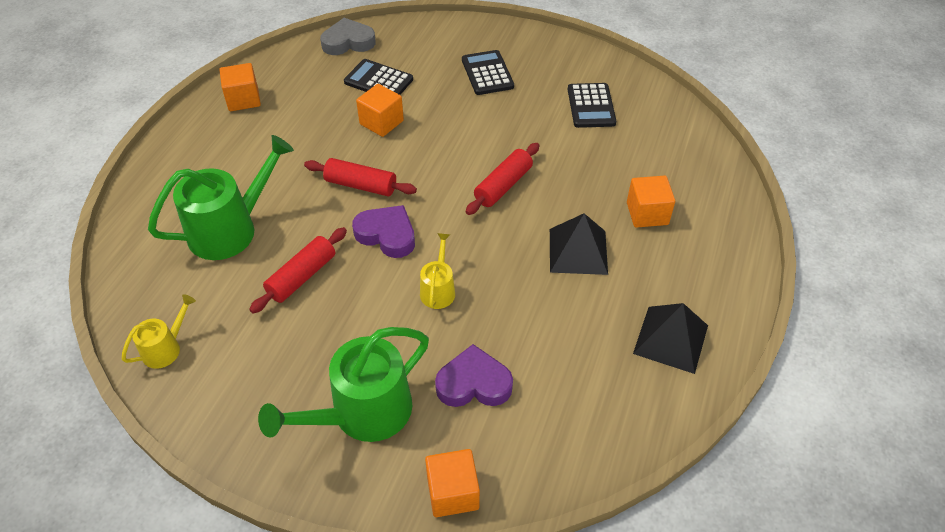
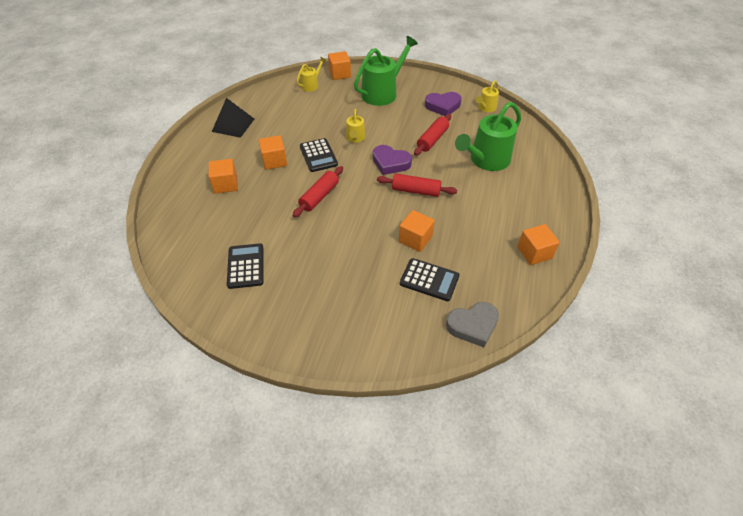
camera: 175 degrees right, 0 degrees up
purple heart [435,344,513,407] -> purple heart moved to [425,92,462,116]
black calculator [462,50,514,95] -> black calculator moved to [300,138,338,172]
black pyramid [550,213,608,275] -> orange cube [259,135,287,170]
none -> yellow watering can [297,57,326,92]

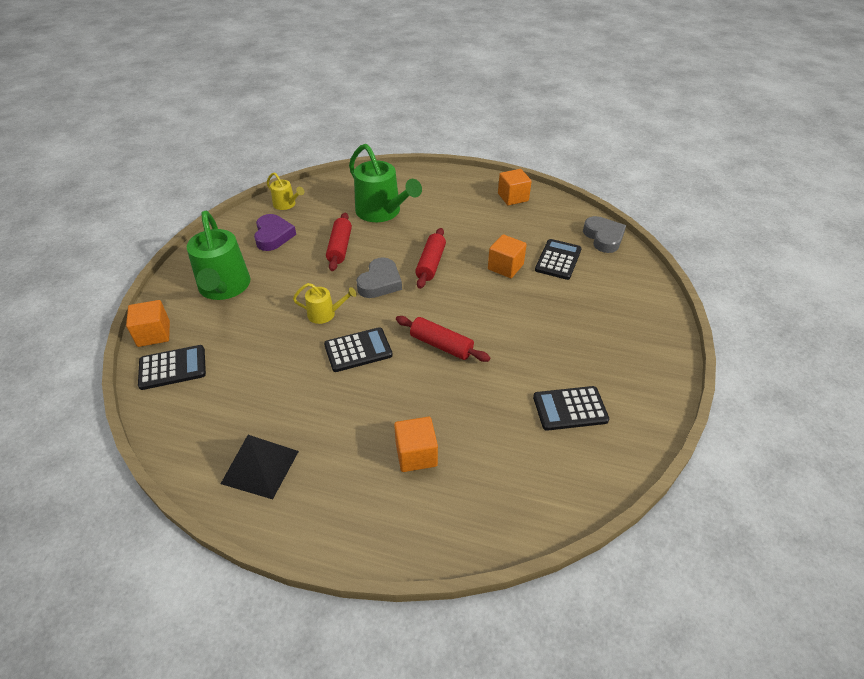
camera: 90 degrees left, 5 degrees down
orange cube [259,135,287,170] -> none
yellow watering can [297,57,326,92] -> black calculator [138,345,206,390]
green watering can [354,36,418,106] -> green watering can turned 150 degrees counterclockwise [187,211,250,300]
purple heart [373,145,412,175] -> grey heart [356,257,402,298]
red rolling pin [414,114,451,156] -> red rolling pin turned 60 degrees clockwise [326,213,352,271]

